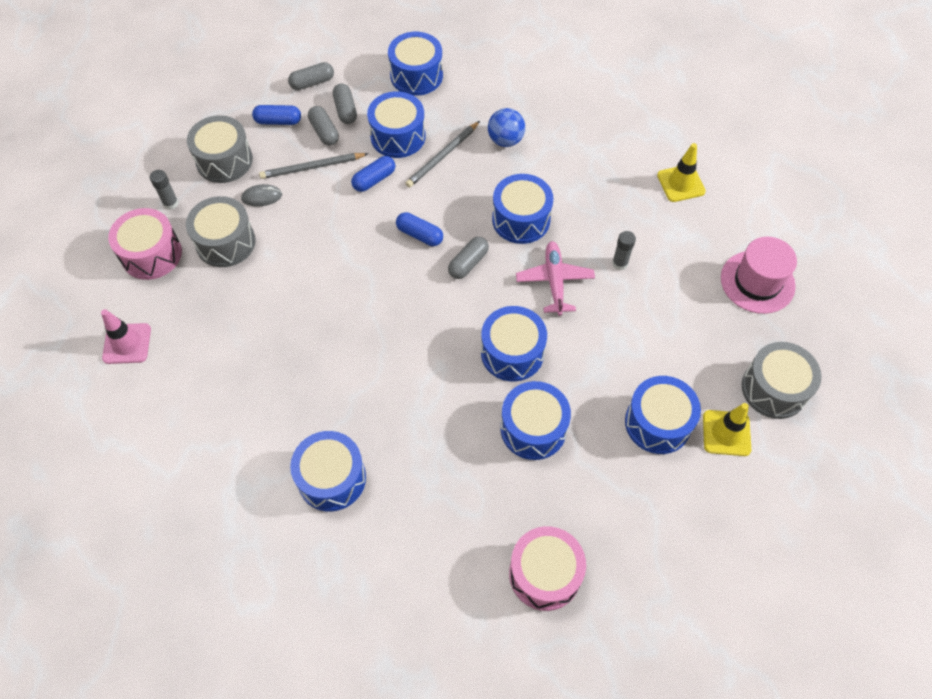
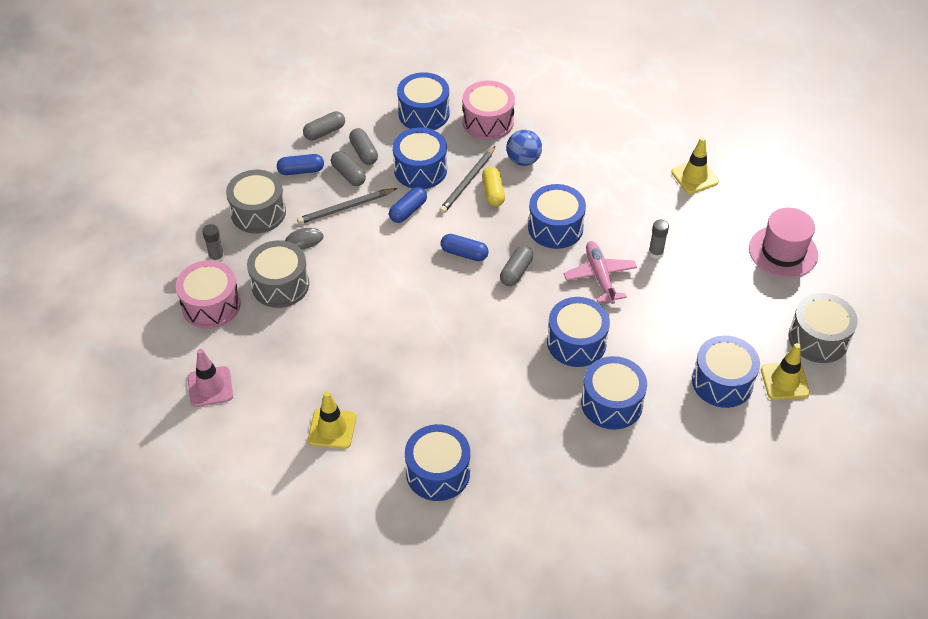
camera: 10 degrees left, 10 degrees down
pink drum [509,526,586,611] -> pink drum moved to [462,81,515,140]
none -> yellow traffic cone [308,391,356,449]
none -> yellow capsule [482,167,505,206]

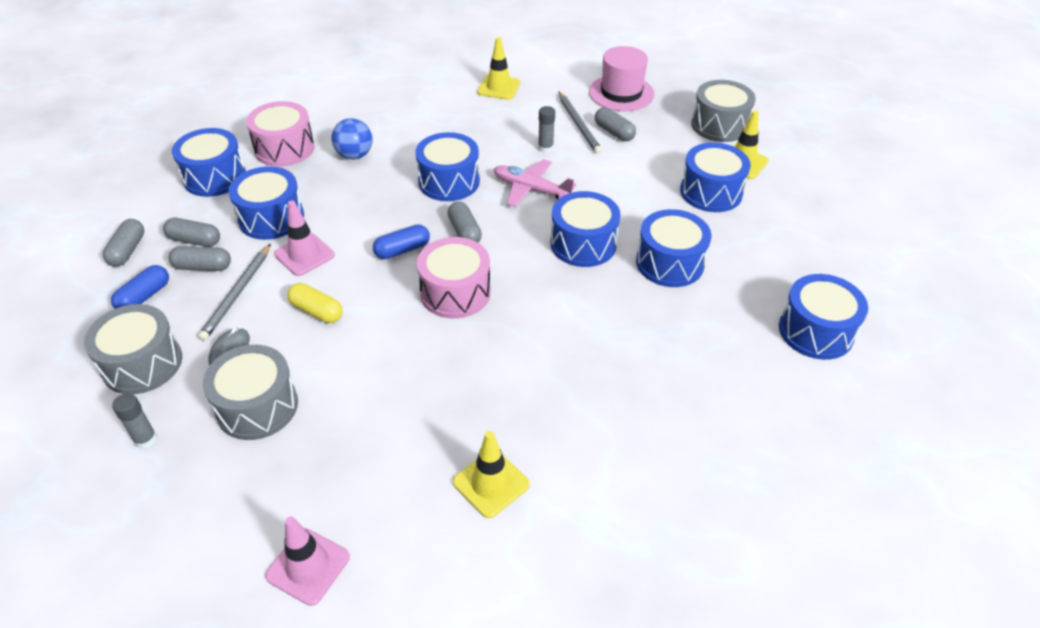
camera: 50 degrees left, 5 degrees down
pink drum [176,260,240,329] -> pink drum moved to [417,237,491,319]
blue capsule [389,187,427,223] -> pink traffic cone [274,200,335,276]
blue drum [405,424,470,501] -> blue drum moved to [779,274,868,360]
grey pencil [439,146,495,213] -> grey pencil moved to [559,92,602,154]
yellow capsule [482,167,505,206] -> yellow capsule moved to [288,283,343,323]
none -> grey capsule [595,108,636,141]

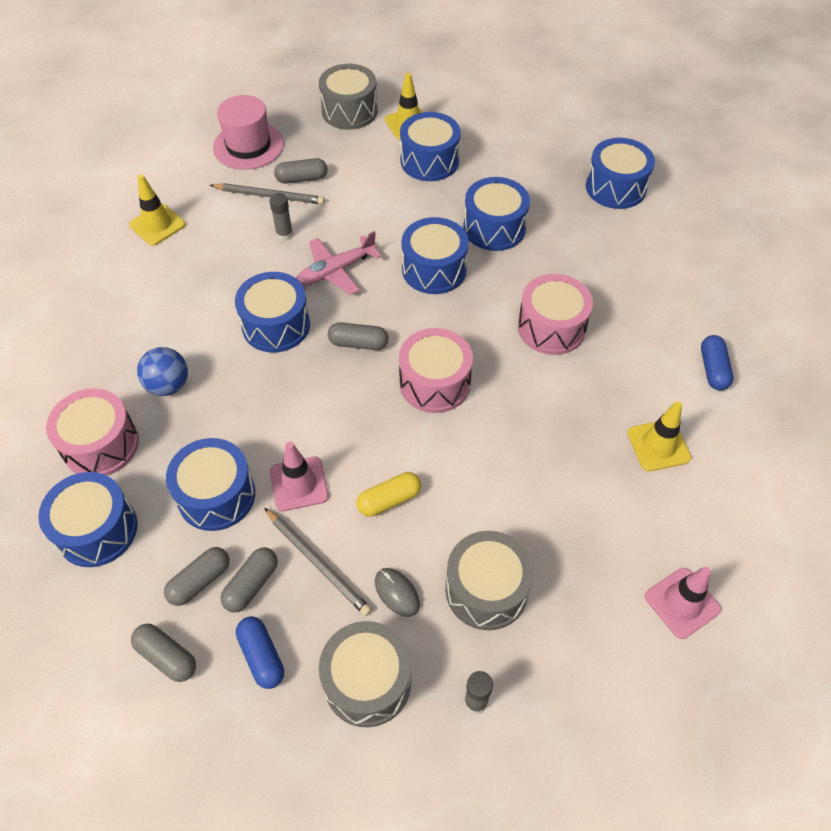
camera: 60 degrees left, 10 degrees up
blue capsule [373,224,430,259] -> blue capsule moved to [701,335,733,390]
none -> pink drum [518,274,593,355]

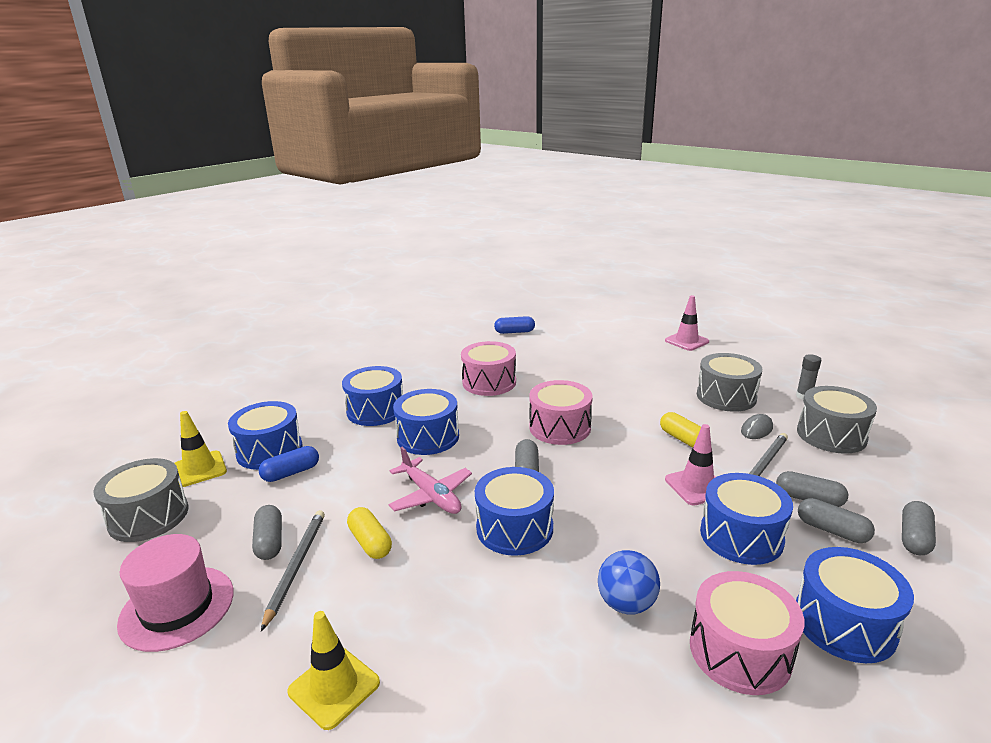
camera: 95 degrees left, 30 degrees down
blue capsule [236,616,284,689] -> blue capsule moved to [259,446,319,482]
grey glue stick [269,193,293,241] -> yellow capsule [347,507,392,559]
blue drum [586,138,655,209] -> none
yellow traffic cone [627,401,691,471] -> none

